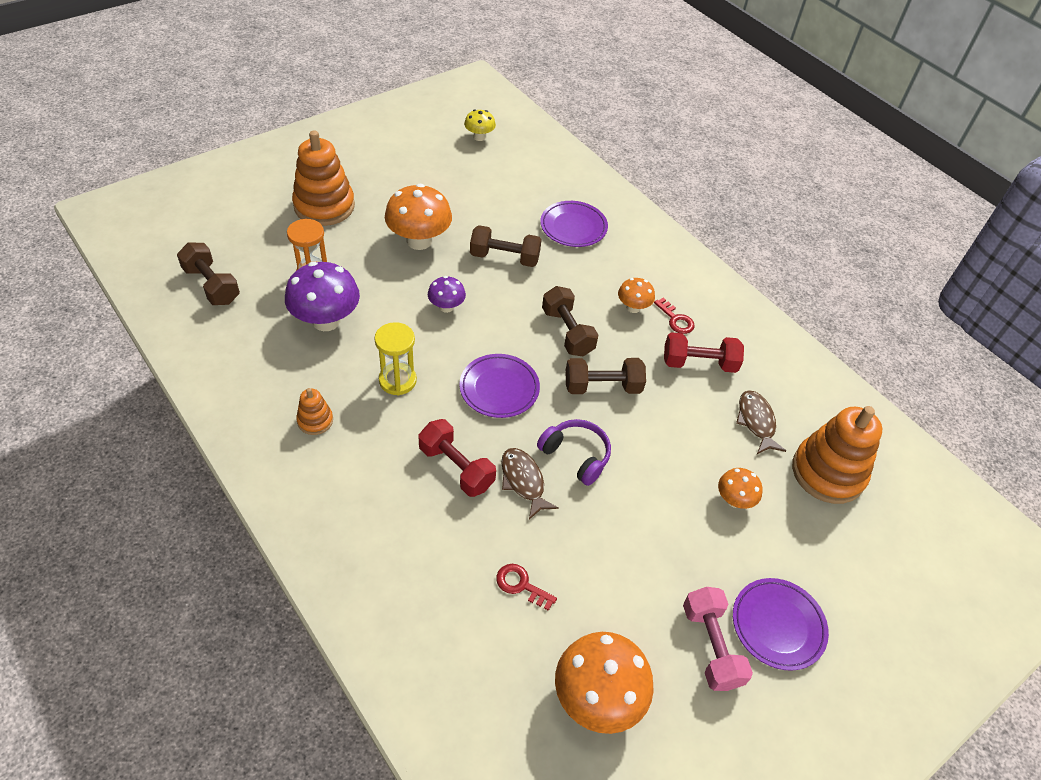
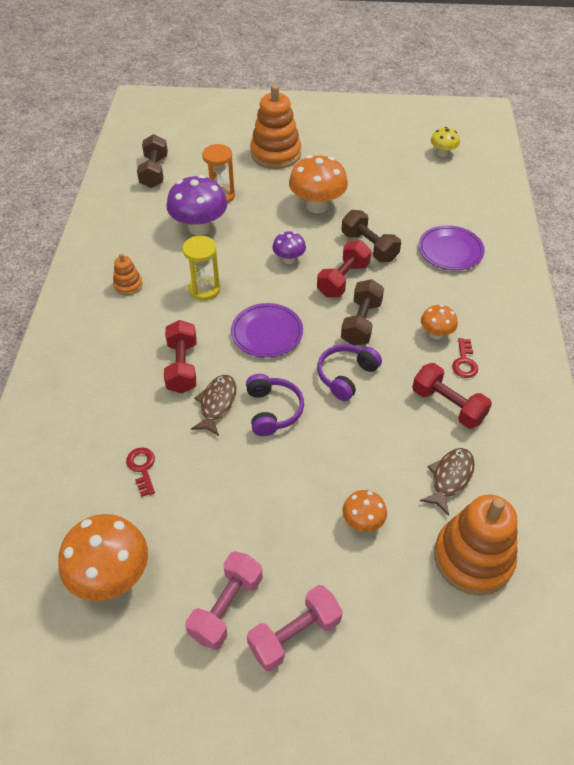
camera: 45 degrees right, 0 degrees up
brown dumbbell [565,358,646,394] -> purple headphones [317,344,382,401]
purple plate [733,578,829,671] -> pink dumbbell [247,585,343,671]
none -> red dumbbell [317,240,371,297]

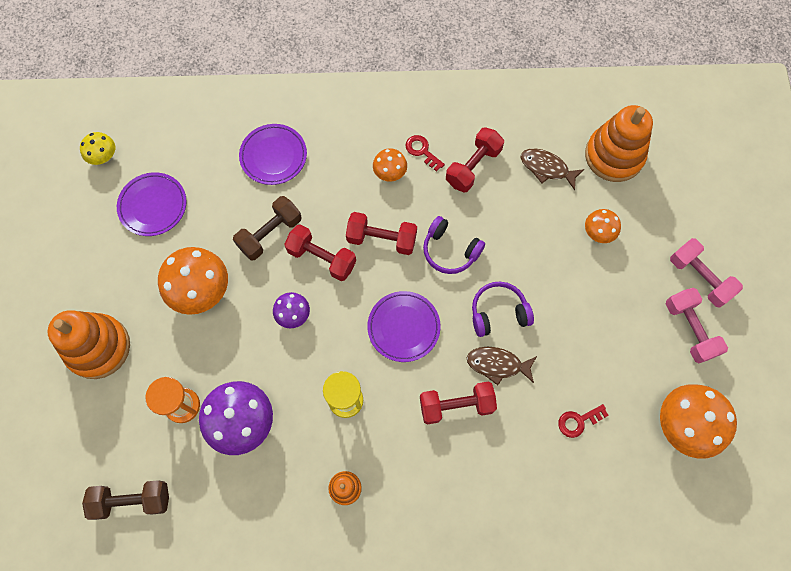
camera: 95 degrees left, 20 degrees up
pink dumbbell [185,551,263,650] -> pink dumbbell turned 45 degrees clockwise [666,288,728,363]
brown dumbbell [341,279,384,346] -> red dumbbell [346,212,417,255]
red key [452,338,478,378] -> red key turned 135 degrees counterclockwise [405,135,445,172]
none -> purple plate [117,172,187,236]

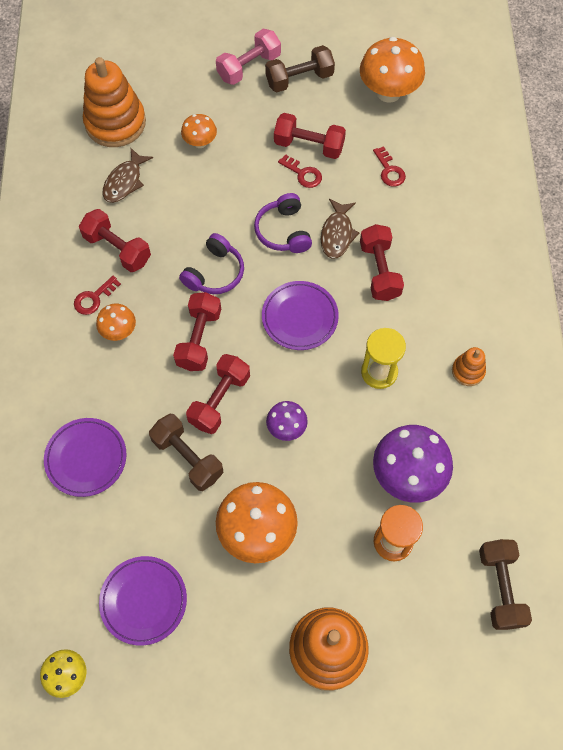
camera: 90 degrees left, 5 degrees down
pink dumbbell [666,288,728,363] -> brown dumbbell [265,45,335,92]
none -> red dumbbell [274,113,346,159]
none -> red key [278,154,322,188]

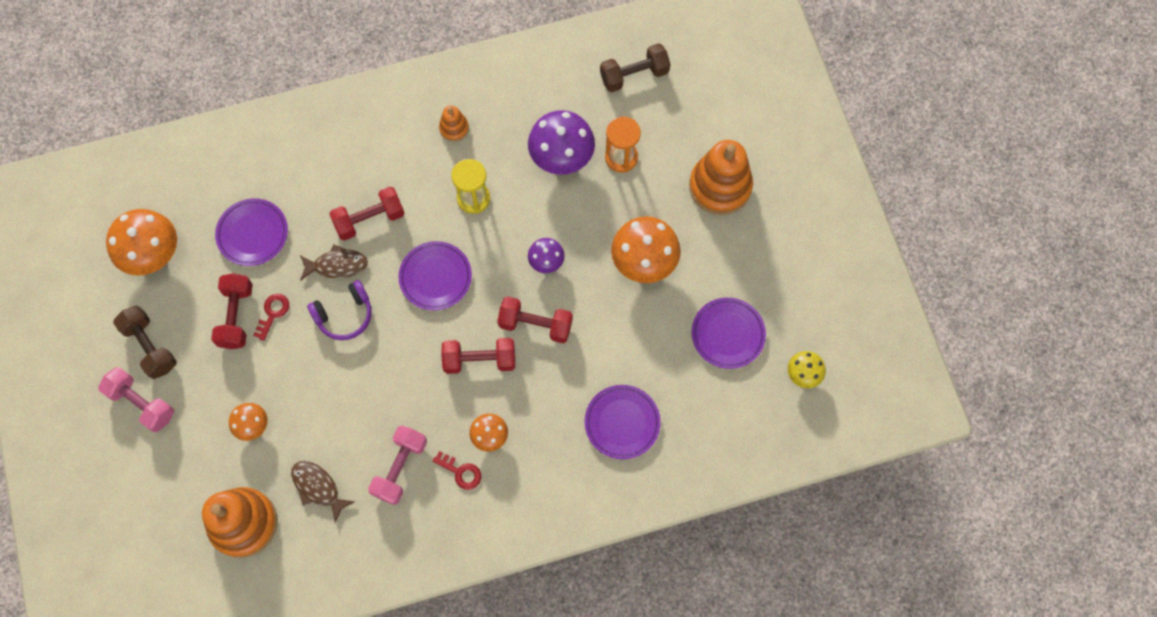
camera: 105 degrees left, 5 degrees up
red dumbbell [79,209,151,272] -> pink dumbbell [368,425,427,505]
brown fish [103,147,153,203] -> brown fish turned 150 degrees counterclockwise [291,461,355,523]
brown dumbbell [149,414,224,491] -> none
purple headphones [179,233,244,294] -> none
red key [373,146,406,187] -> purple plate [215,198,288,266]

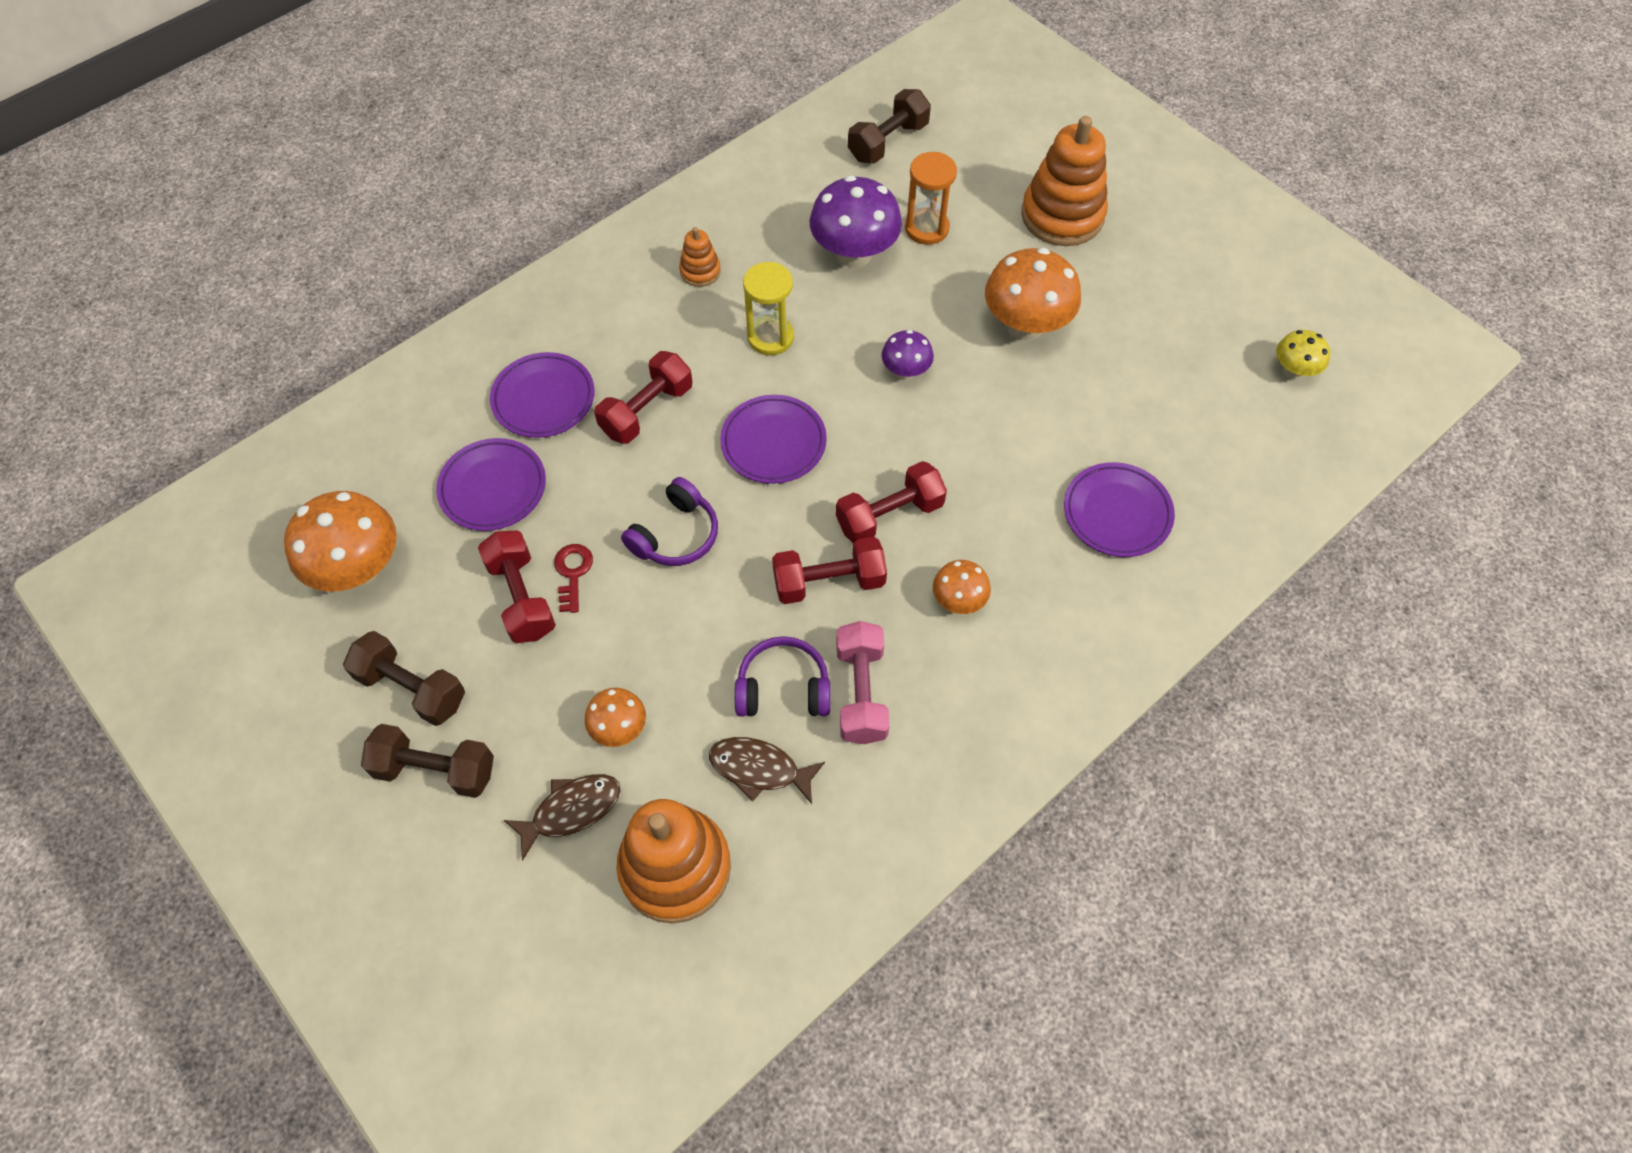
camera: 25 degrees left, 10 degrees down
pink dumbbell [98,367,174,432] -> brown dumbbell [361,724,494,798]
brown fish [300,244,368,281] -> brown fish moved to [504,774,621,860]
red key [432,451,481,490] -> none
red dumbbell [497,296,573,343] -> red dumbbell moved to [772,537,887,604]
purple plate [692,297,766,369] -> purple plate moved to [490,352,595,438]
none -> purple headphones [735,636,830,716]

